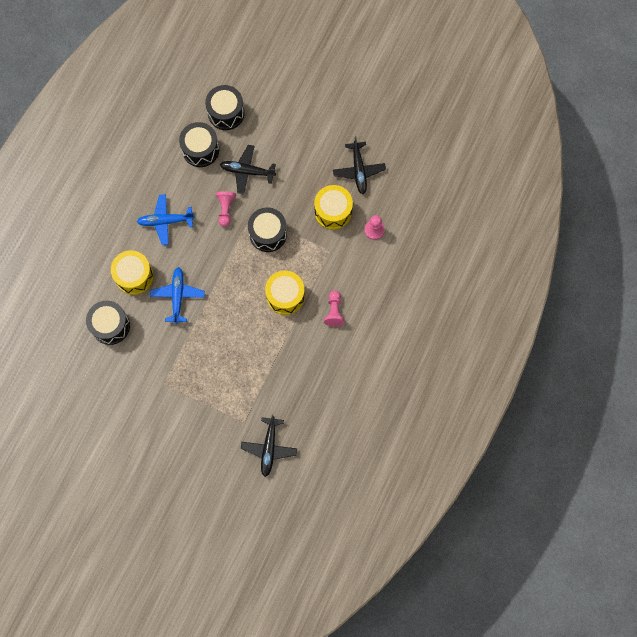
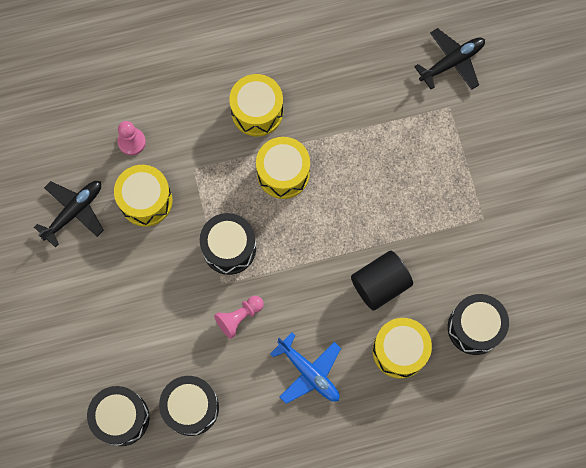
camera: 130 degrees left, 0 degrees up
blue plane [150,267,205,324] -> black cylinder [351,251,413,311]
black plane [220,145,276,195] -> none
pink pawn [324,291,345,327] -> yellow drum [229,74,283,137]

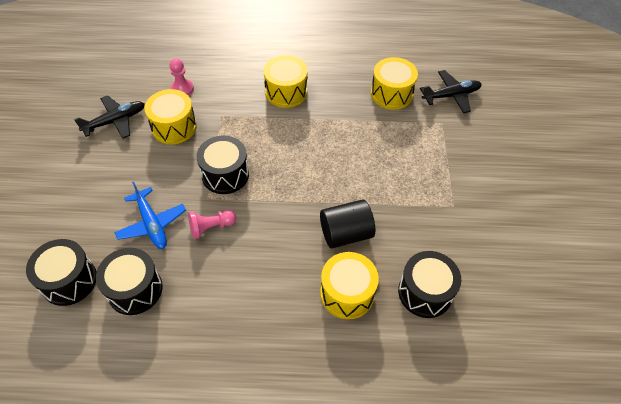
camera: 15 degrees right, 20 degrees down
yellow drum [256,137,310,199] -> yellow drum moved to [371,57,418,110]
blue plane [270,332,341,404] -> blue plane moved to [114,182,186,249]

